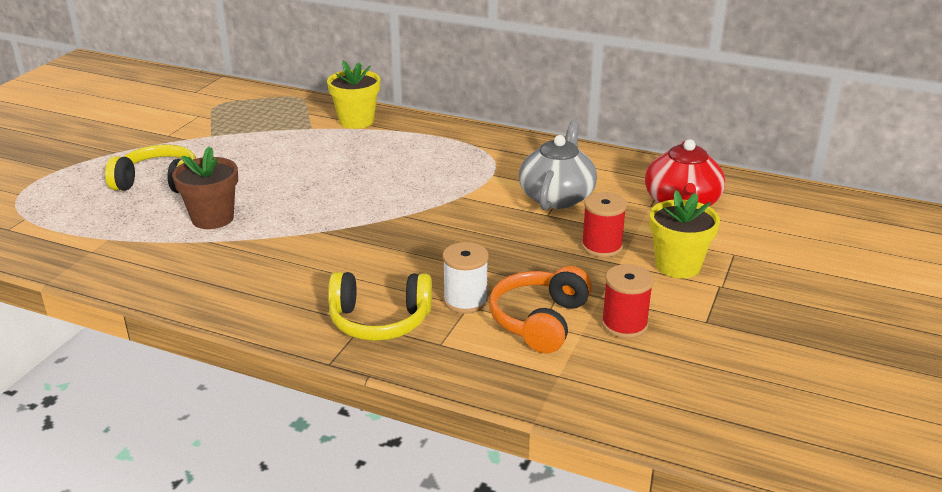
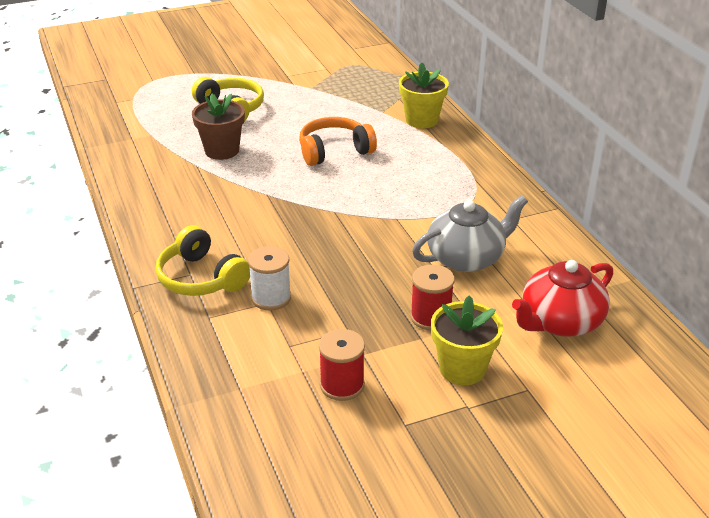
camera: 45 degrees right, 5 degrees up
orange headphones [489,266,592,353] -> orange headphones moved to [299,117,377,166]

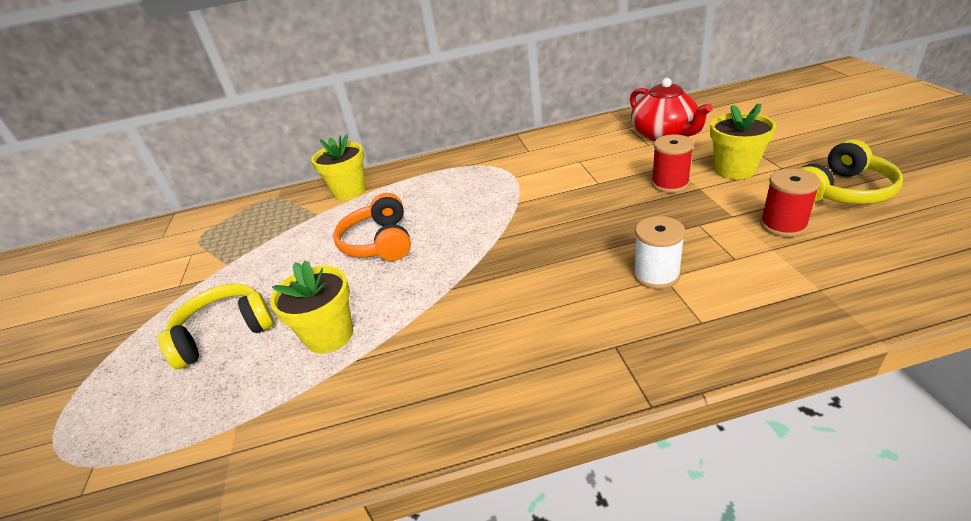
camera: 75 degrees left, 0 degrees up
yellow headphones [156,225,250,296] -> yellow headphones moved to [799,139,903,204]
brown flower pot [192,94,245,160] -> yellow flower pot [270,260,353,354]
grey teapot [412,195,528,272] -> none

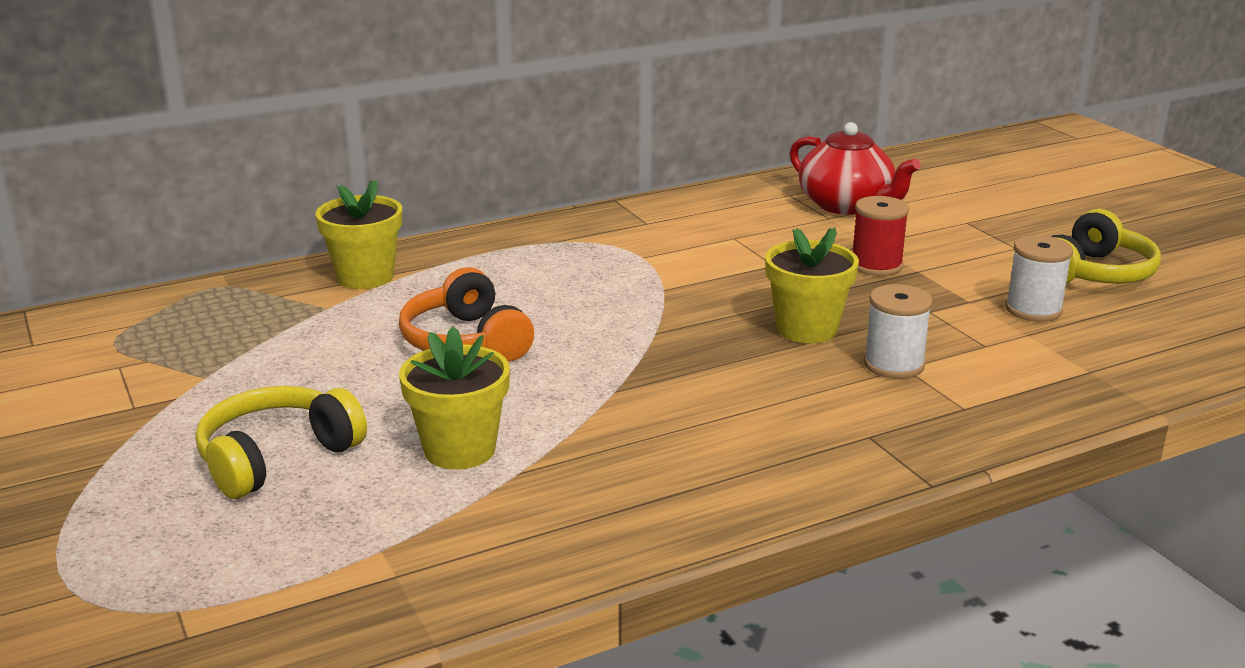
camera: 20 degrees left, 10 degrees down
yellow flower pot [710,104,776,180] -> yellow flower pot moved to [765,228,859,343]
red spool [760,169,821,237] -> white spool [1005,235,1073,322]

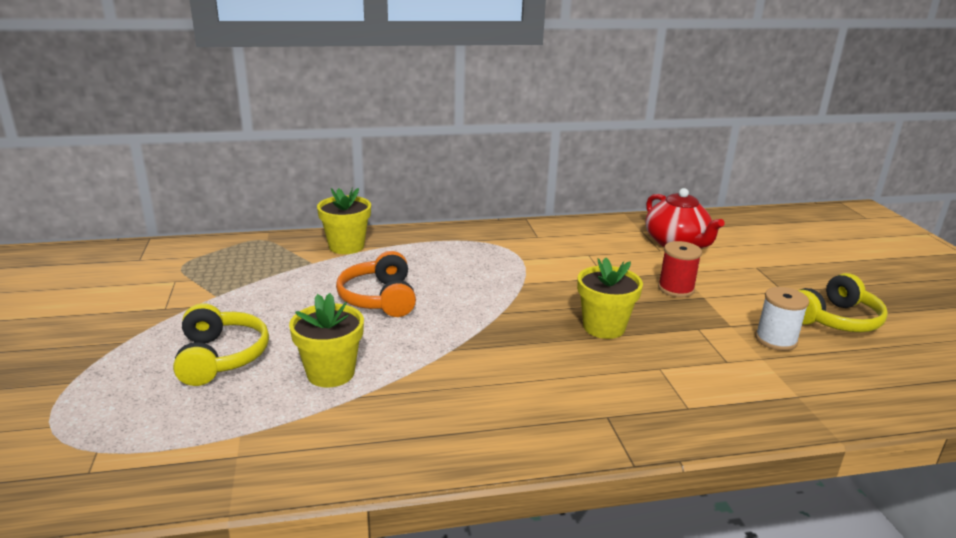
camera: 15 degrees right, 0 degrees up
yellow headphones [196,386,367,499] -> yellow headphones turned 105 degrees clockwise [173,303,269,386]
white spool [864,284,933,379] -> none

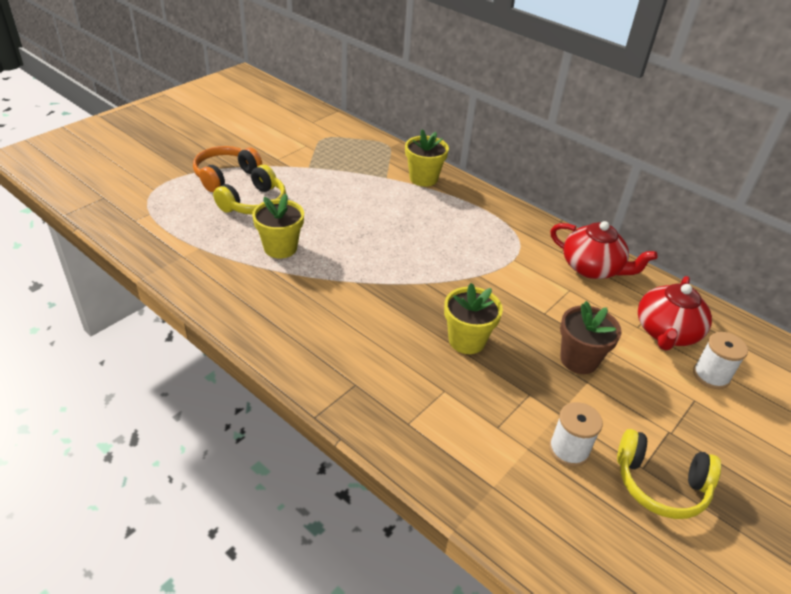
camera: 50 degrees right, 15 degrees up
orange headphones [336,251,416,317] -> orange headphones moved to [193,146,262,192]
red spool [658,241,702,297] -> brown flower pot [560,301,622,374]
none -> red teapot [550,221,658,279]
none -> white spool [693,332,748,389]

